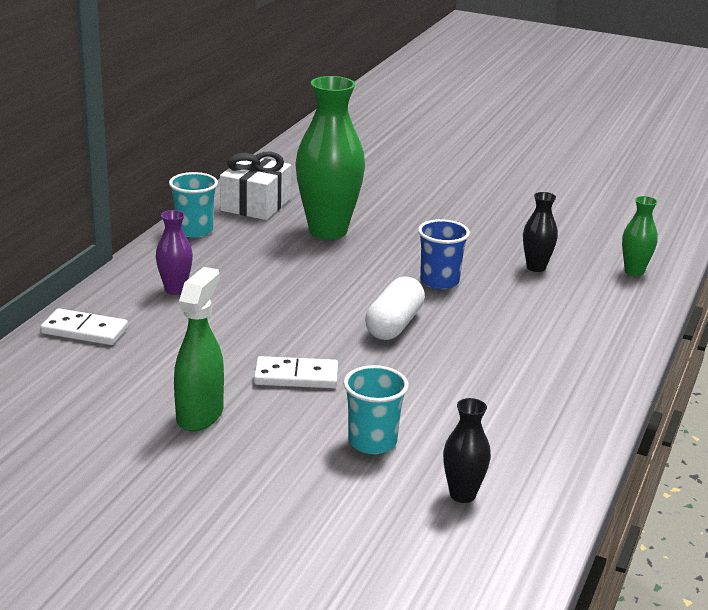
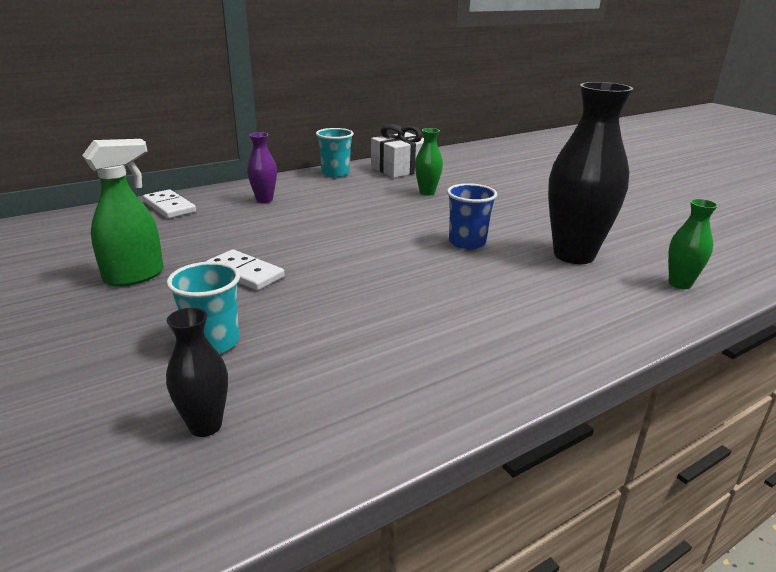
camera: 35 degrees right, 0 degrees up
green vase [295,76,365,240] -> green vase [415,128,443,196], size x0.48
white capsule [365,276,425,340] -> none
black vase [523,192,558,272] -> black vase [548,82,634,264], size x2.07

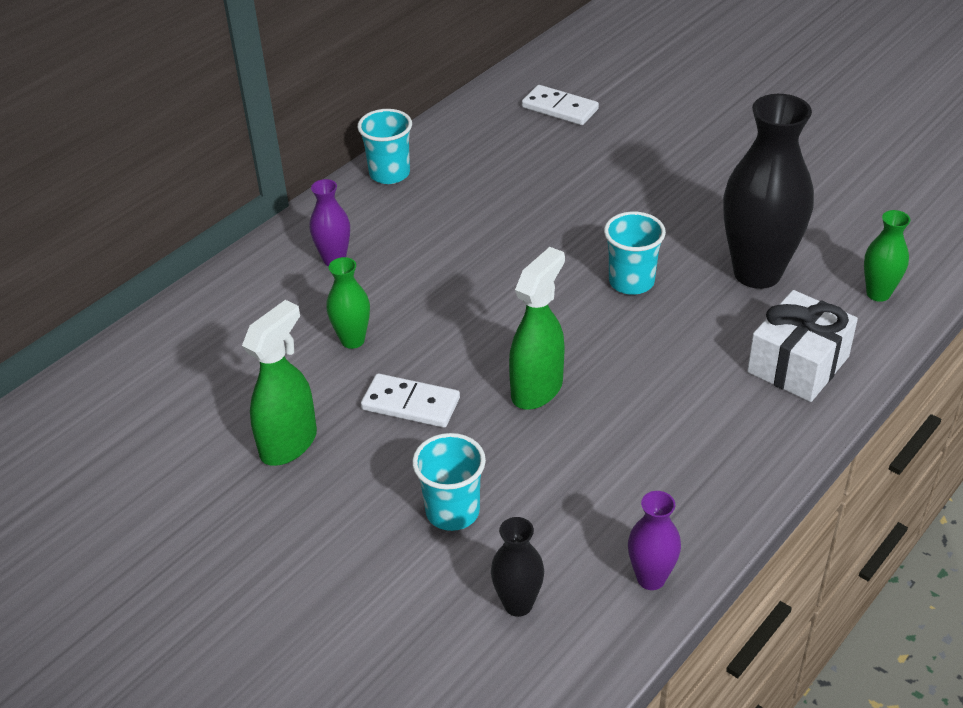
camera: 15 degrees left, 15 degrees up
white domino [143,189,196,219] -> white domino moved to [522,85,599,125]
white gift [371,124,424,178] -> white gift moved to [747,290,858,402]
green vase [415,128,443,196] -> green vase moved to [326,257,370,349]
blue cup [447,183,497,250] -> turquoise cup [604,212,666,295]
none -> green spray bottle [509,247,565,410]
none -> purple vase [628,491,681,590]

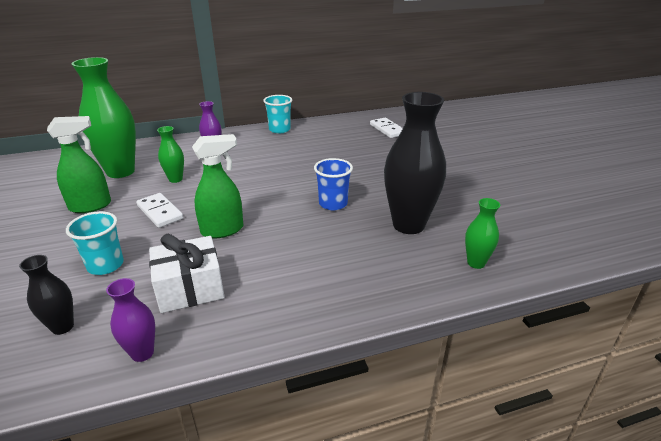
camera: 30 degrees right, 10 degrees down
turquoise cup [604,212,666,295] -> blue cup [314,158,353,210]
white gift [747,290,858,402] -> white gift moved to [149,234,224,313]
none -> green vase [71,57,136,178]

